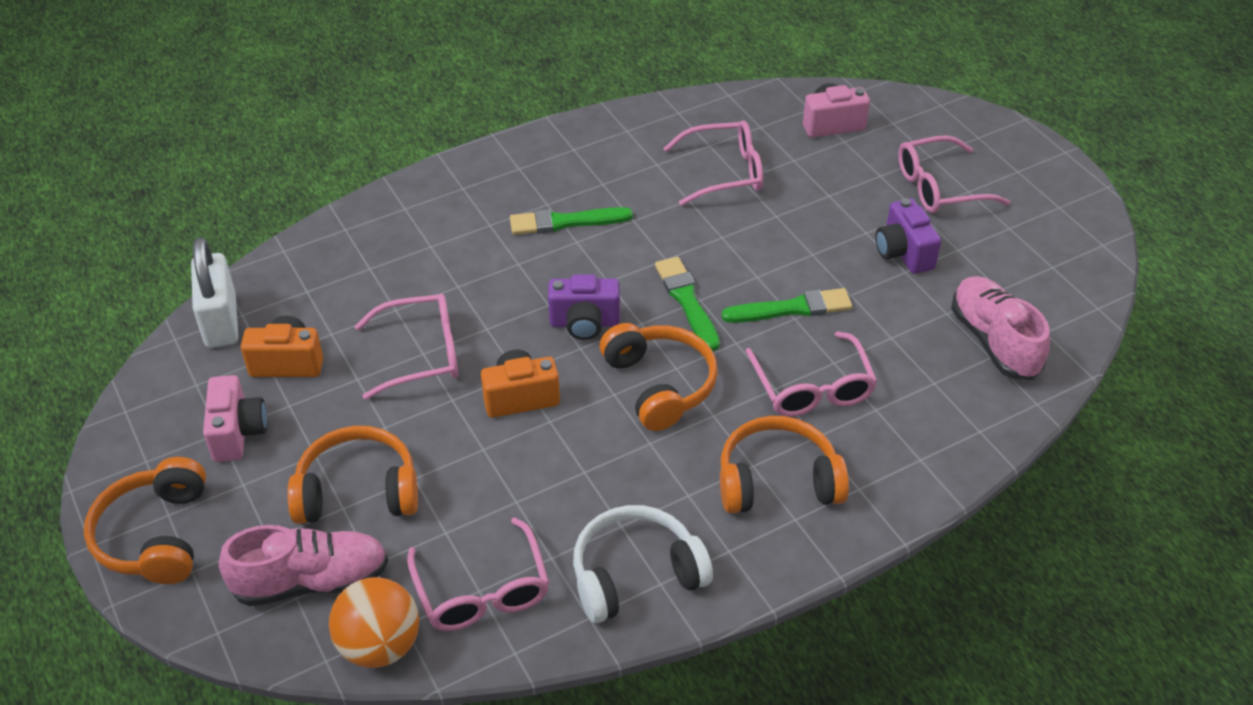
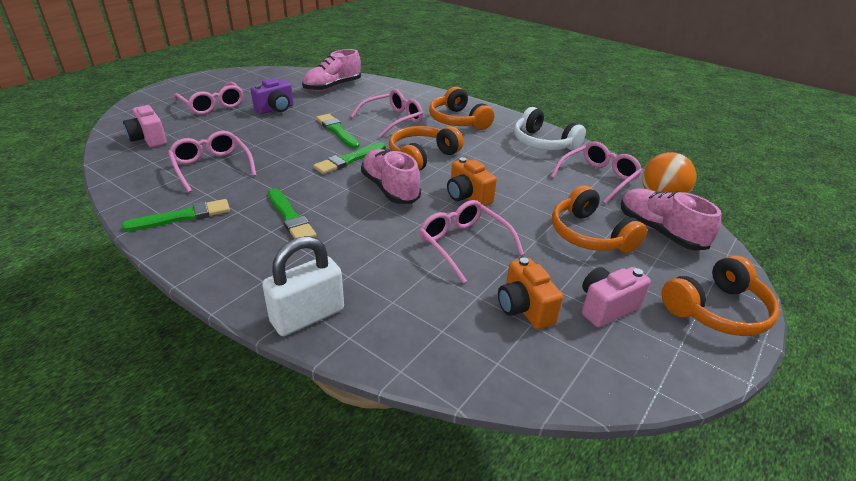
camera: 115 degrees left, 10 degrees down
white padlock [191,237,238,348] -> white padlock moved to [262,236,344,336]
purple camera [548,274,620,340] -> pink shoe [361,149,421,204]
none -> green brush [122,199,230,231]

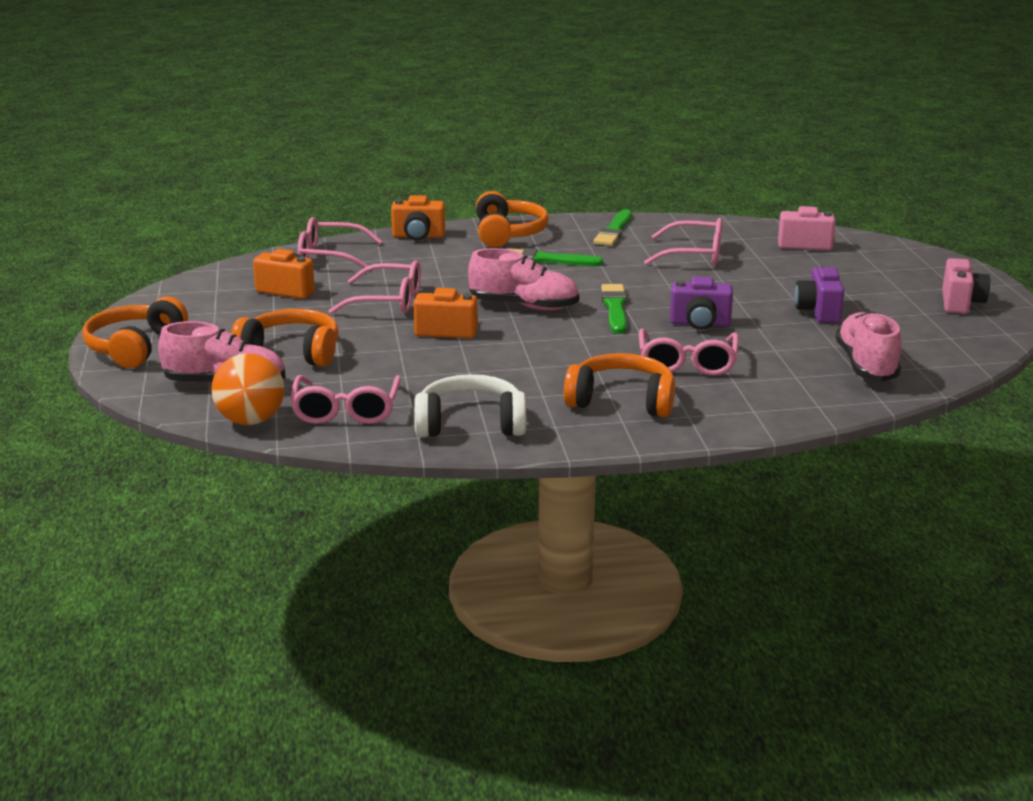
camera: 135 degrees right, 10 degrees down
pink glasses [174,82,244,115] -> pink glasses moved to [298,217,383,268]
white padlock [262,236,344,336] -> orange camera [391,195,445,240]
green brush [316,114,360,149] -> purple camera [670,277,733,330]
orange headphones [389,126,463,171] -> orange headphones moved to [476,191,549,247]
pink camera [582,267,651,327] -> pink camera moved to [942,258,990,314]

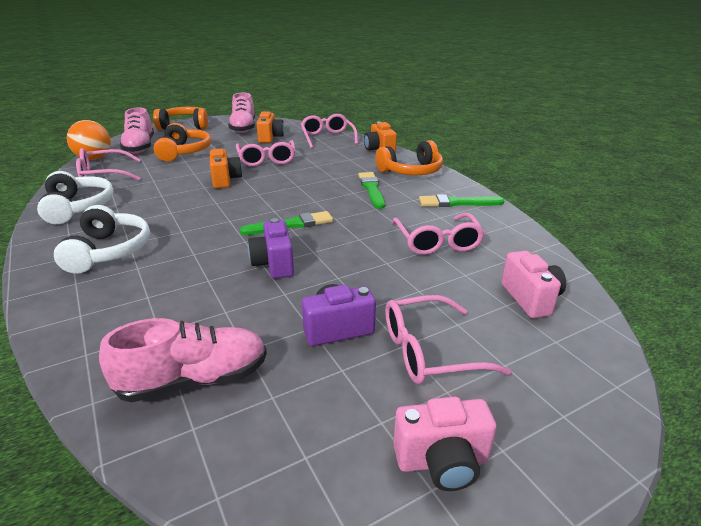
camera: 70 degrees right, 5 degrees up
pink shoe [468,248,579,310] -> pink shoe moved to [228,92,255,133]
orange headphones [564,353,675,417] -> white headphones [54,205,150,274]
pink glasses [639,329,739,376] -> pink glasses moved to [385,295,512,384]

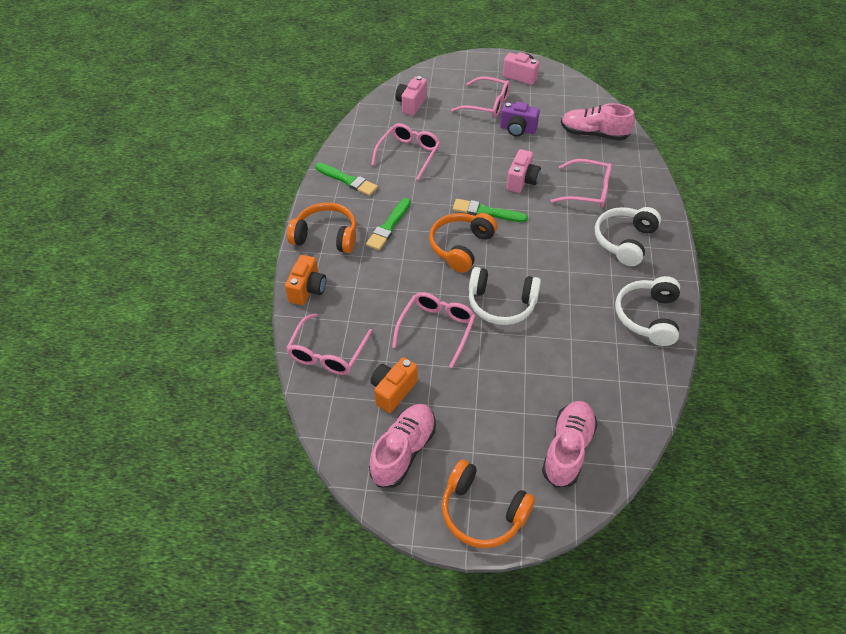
camera: 145 degrees left, 20 degrees up
orange ball [67,120,111,160] -> none
pink glasses [76,148,141,180] -> pink glasses moved to [551,159,612,208]
orange headphones [154,123,211,162] -> orange headphones moved to [429,213,497,273]
orange camera [210,149,242,188] -> white headphones [469,267,541,325]
purple camera [248,218,294,279] -> pink camera [506,149,541,193]

